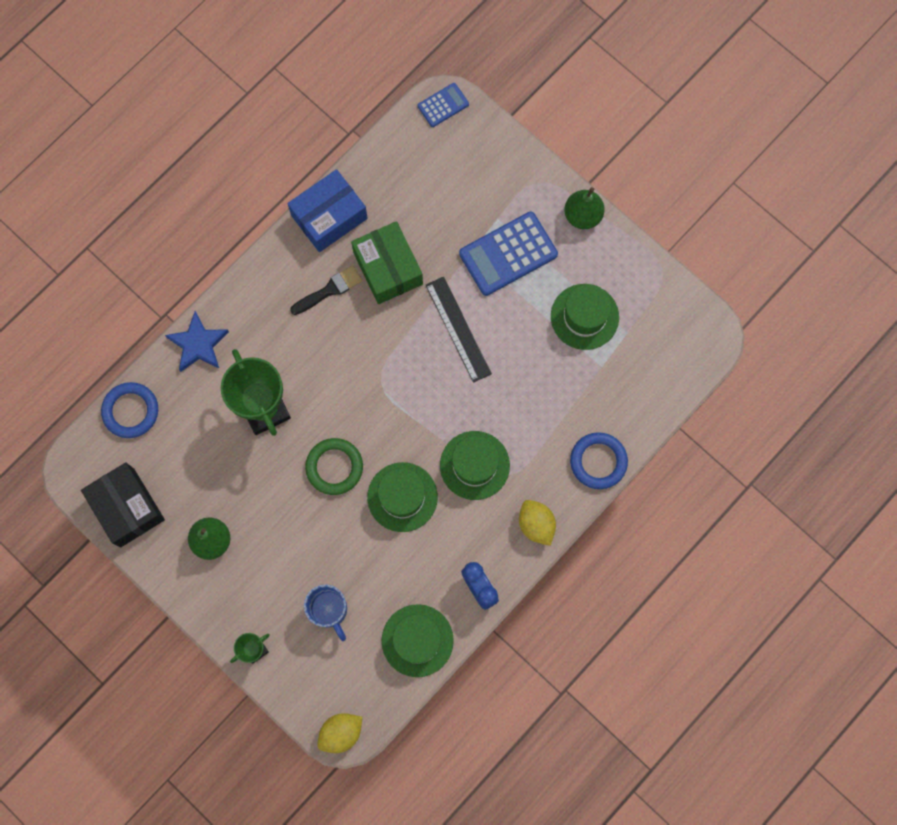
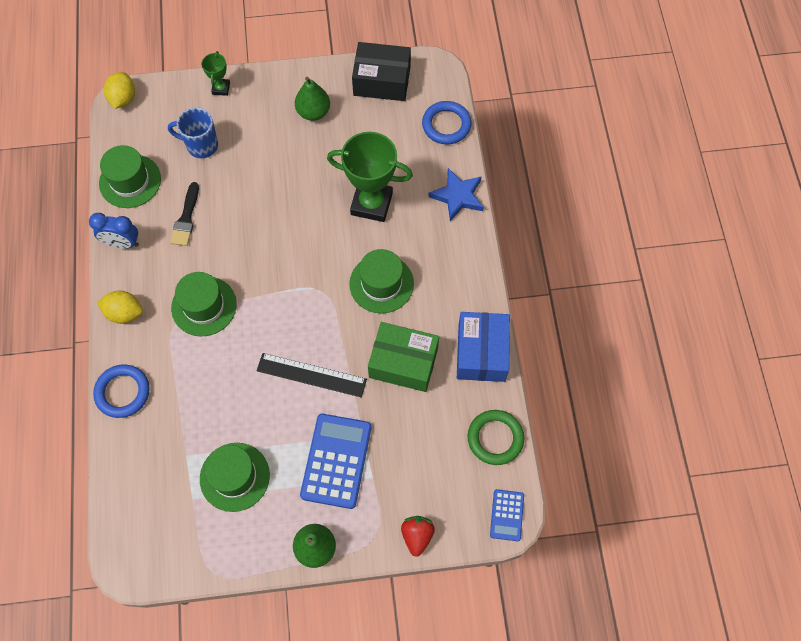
camera: 130 degrees right, 10 degrees down
black brush [290,266,362,315] -> black brush moved to [170,182,199,246]
green ring [305,438,363,495] -> green ring moved to [468,410,524,465]
green hat [367,462,438,532] -> green hat moved to [349,249,414,314]
none -> red strawberry [401,516,435,556]

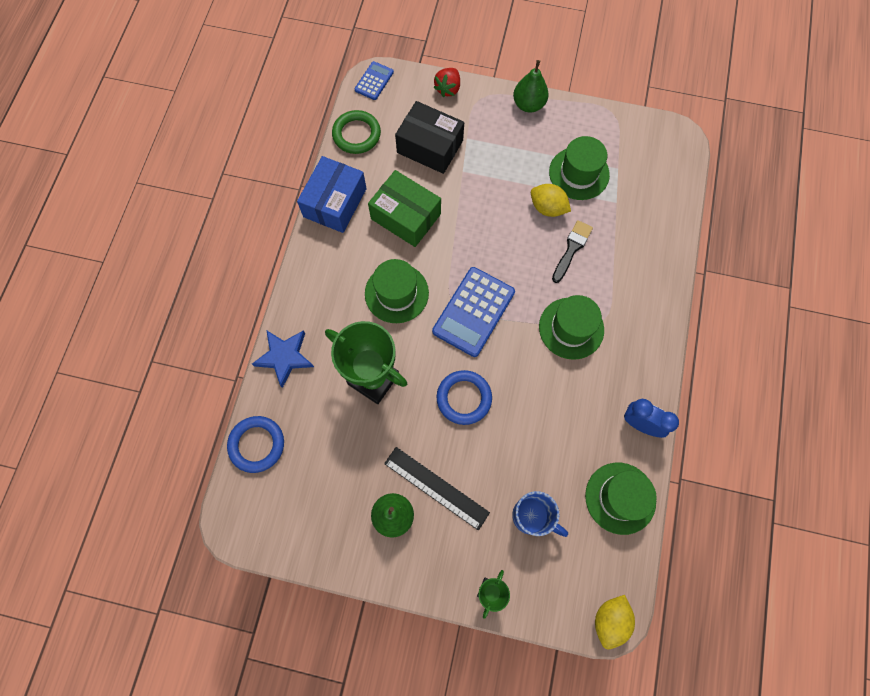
camera: 160 degrees left, 5 degrees up
blue ring [93,364,150,418] -> blue ring moved to [436,370,492,425]
yellow lemon [97,291,143,324] -> yellow lemon moved to [531,184,571,217]
black brush [170,182,199,246] -> black brush moved to [552,220,593,283]
black ruler [257,353,367,397] -> black ruler moved to [384,447,490,531]
blue calculator [300,414,371,509] -> blue calculator moved to [432,267,515,357]
black box [352,42,411,101] -> black box moved to [395,101,464,174]

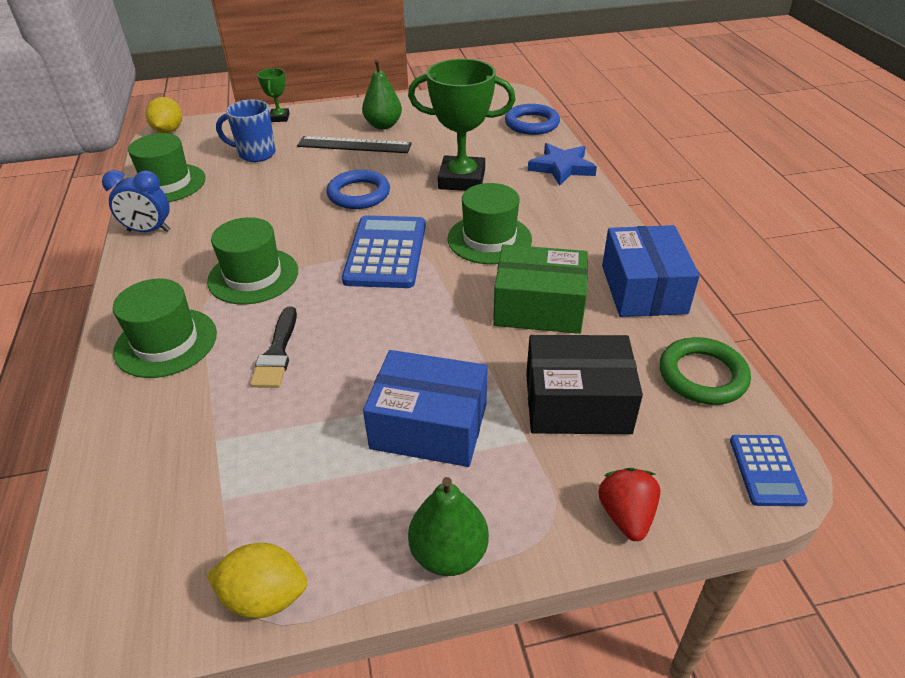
camera: 155 degrees right, 30 degrees down
yellow lemon [531,184,571,217] -> yellow lemon moved to [206,543,307,619]
green hat [549,136,610,200] -> green hat moved to [113,279,217,378]
none -> blue box [363,350,487,467]

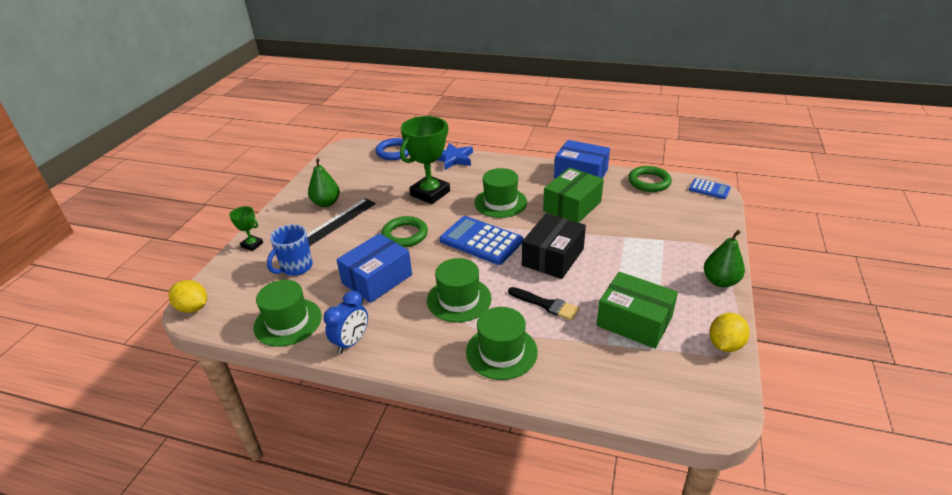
camera: 60 degrees left, 5 degrees down
blue ring [327,170,390,209] -> green ring [381,216,428,247]
blue box [363,350,487,467] -> blue box moved to [336,233,412,303]
black box [526,335,643,434] -> black box moved to [522,213,586,279]
red strawberry [599,468,660,541] -> none
none -> green box [596,272,678,349]

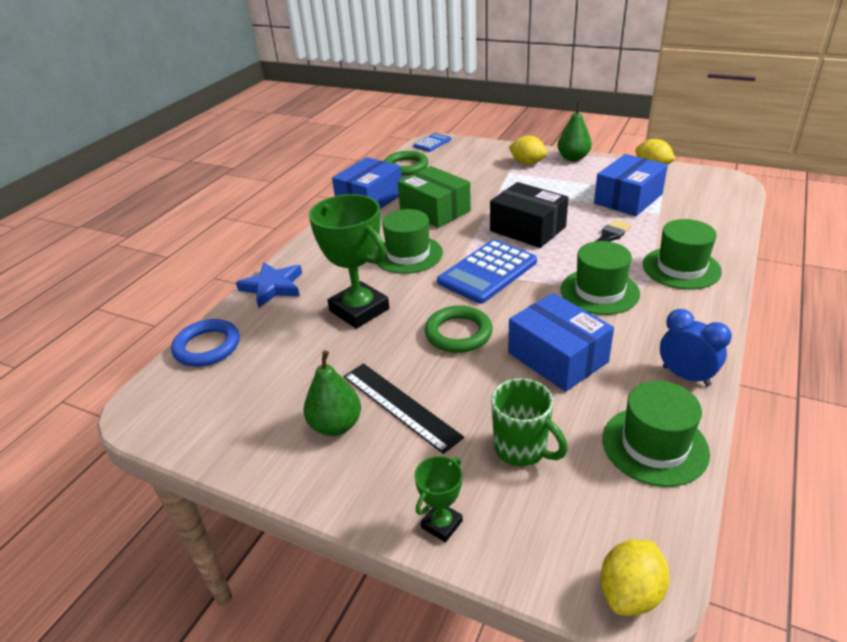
camera: 80 degrees left, 0 degrees up
blue mug [267,224,313,276] -> green mug [491,378,568,466]
green box [596,272,678,349] -> blue box [594,154,668,216]
none -> yellow lemon [509,136,547,165]

